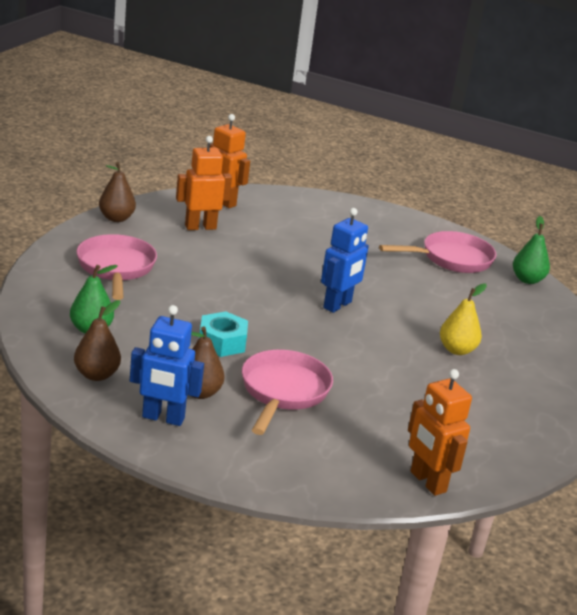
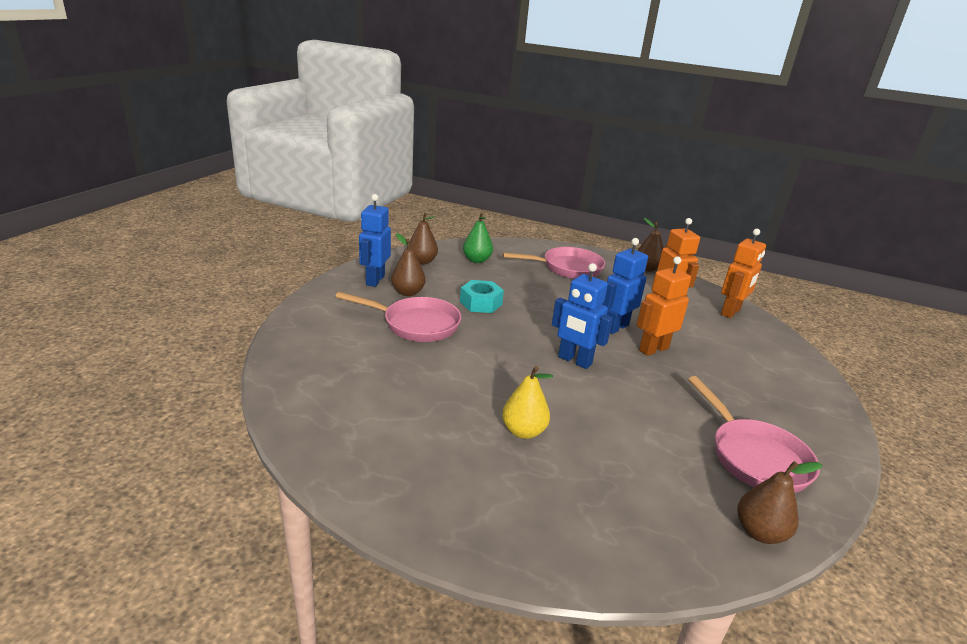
camera: 90 degrees right, 0 degrees up
orange robot [408,369,472,496] -> orange robot moved to [636,256,691,356]
green pear [513,216,550,284] -> brown pear [737,461,822,544]
none -> blue robot [602,238,648,334]

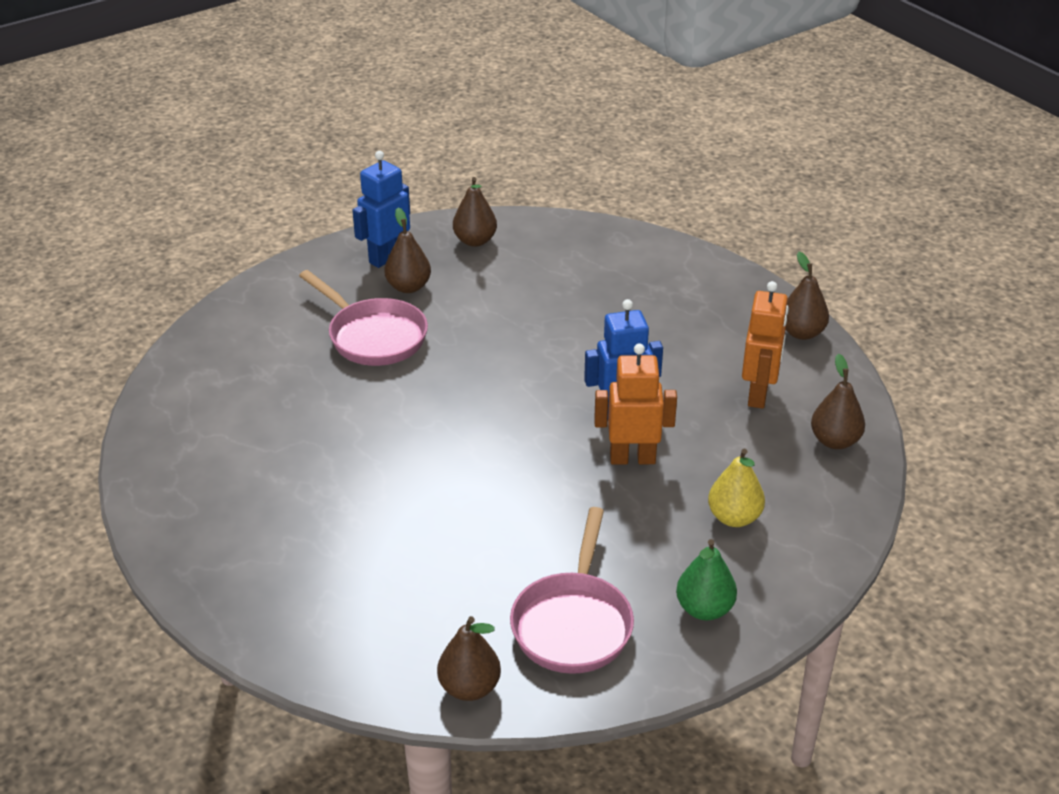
camera: 35 degrees right, 10 degrees up
turquoise nut [460,280,504,313] -> none
green pear [463,213,493,263] -> green pear moved to [676,539,737,620]
pink pan [502,247,605,279] -> none
yellow pear [502,366,553,439] -> yellow pear moved to [708,449,765,527]
blue robot [552,263,613,369] -> none
orange robot [721,229,766,318] -> brown pear [811,353,865,449]

